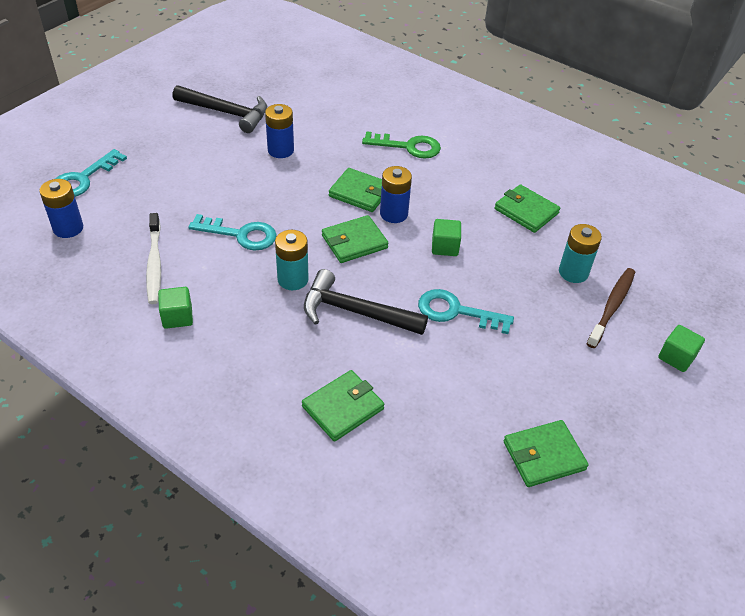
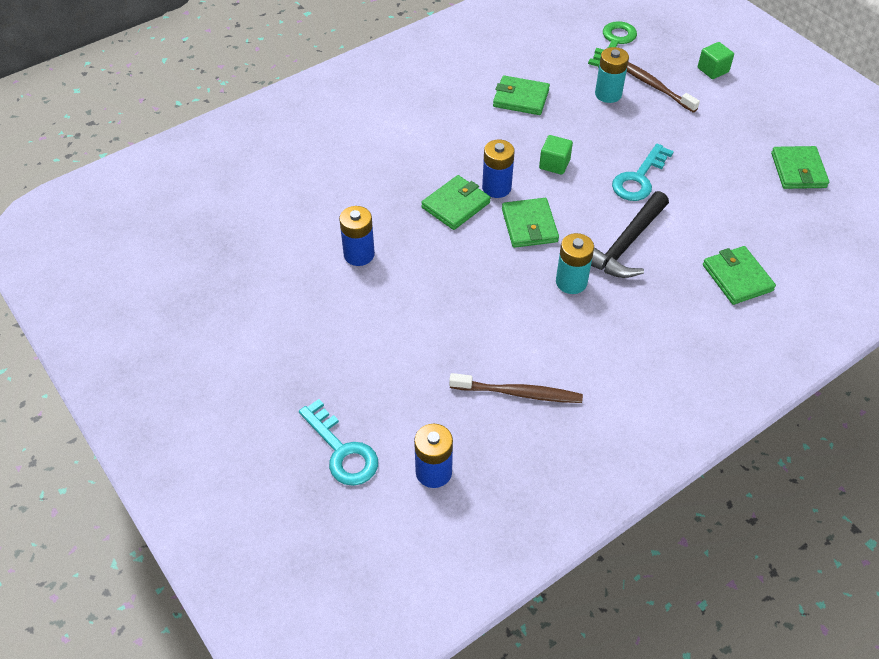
camera: 70 degrees left, 5 degrees up
white toothbrush [146,213,161,304] -> brown toothbrush [449,373,583,403]
green cube [158,287,193,329] -> none
black hammer [173,85,267,133] -> none
turquoise key [188,214,277,251] -> none
green key [362,131,441,159] -> green key moved to [588,21,637,68]
green wallet [494,184,560,233] -> green wallet turned 45 degrees clockwise [493,75,550,115]

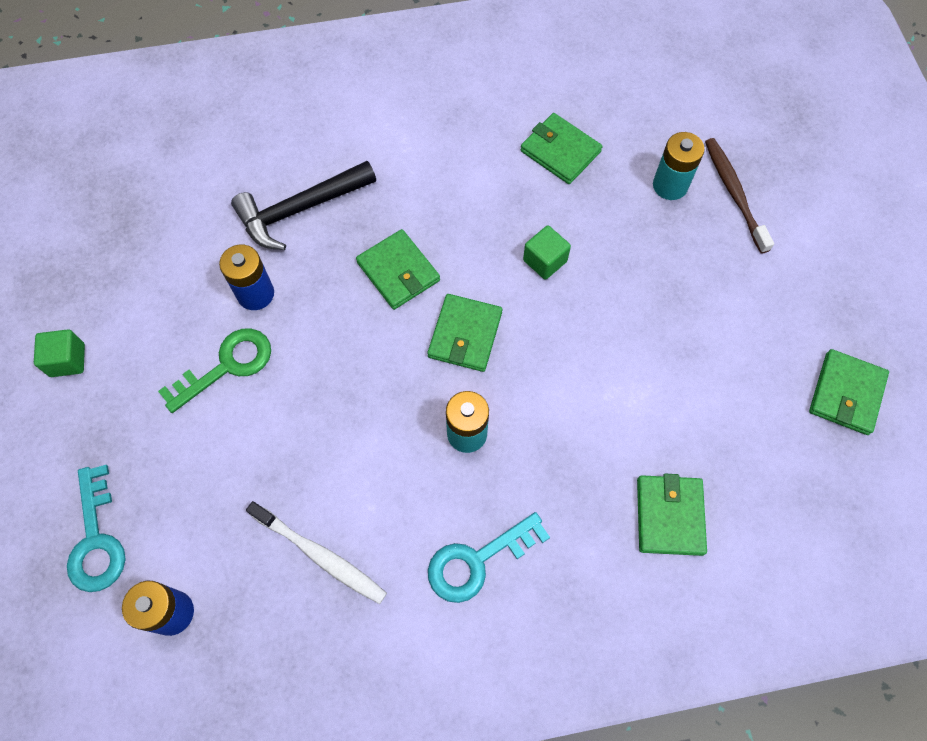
camera: 25 degrees right, 15 degrees up
green wallet [421,175,491,230] -> green wallet turned 75 degrees clockwise [356,229,440,310]
brown toothbrush [449,373,583,403] -> white toothbrush [246,501,387,604]
blue battery [482,140,515,198] -> none
green key [588,21,637,68] -> green key moved to [158,328,271,413]
black hammer [591,191,669,278] -> black hammer moved to [231,161,376,250]
turquoise key [612,144,674,201] -> turquoise key moved to [428,512,550,603]
green cube [698,42,734,79] -> green cube moved to [34,329,85,377]

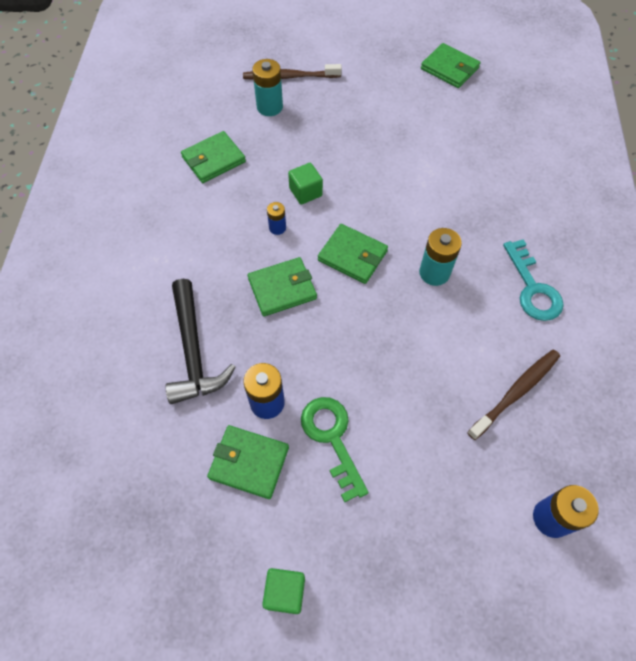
camera: 75 degrees left, 5 degrees down
turquoise key [67,465,126,592] -> none
white toothbrush [246,501,387,604] -> brown toothbrush [467,350,560,440]
green wallet [637,474,707,556] -> green wallet moved to [207,425,289,499]
none -> blue battery [267,202,286,235]

